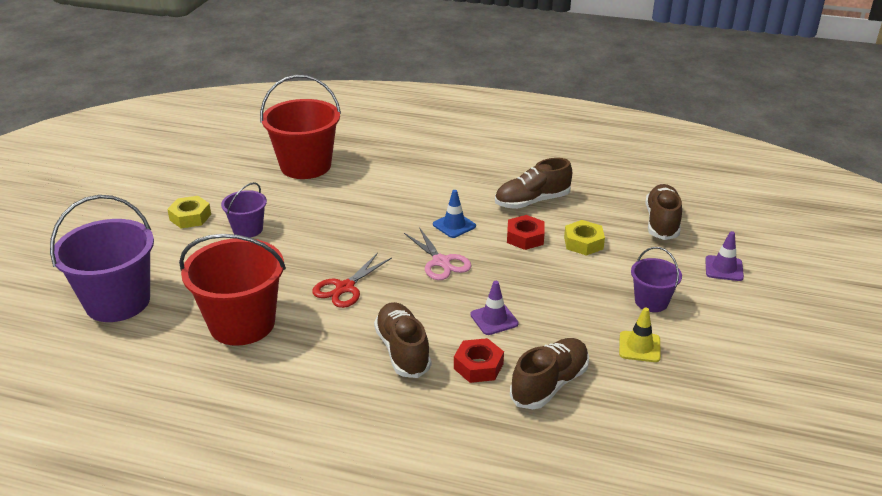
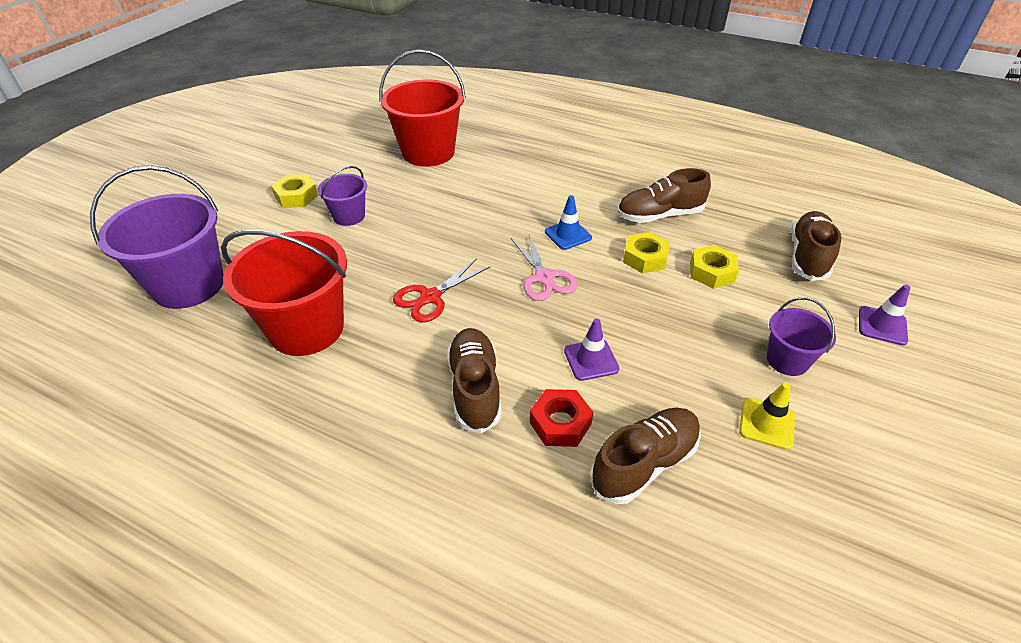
camera: 10 degrees right, 10 degrees up
red nut [507,215,545,250] -> yellow nut [623,232,670,274]

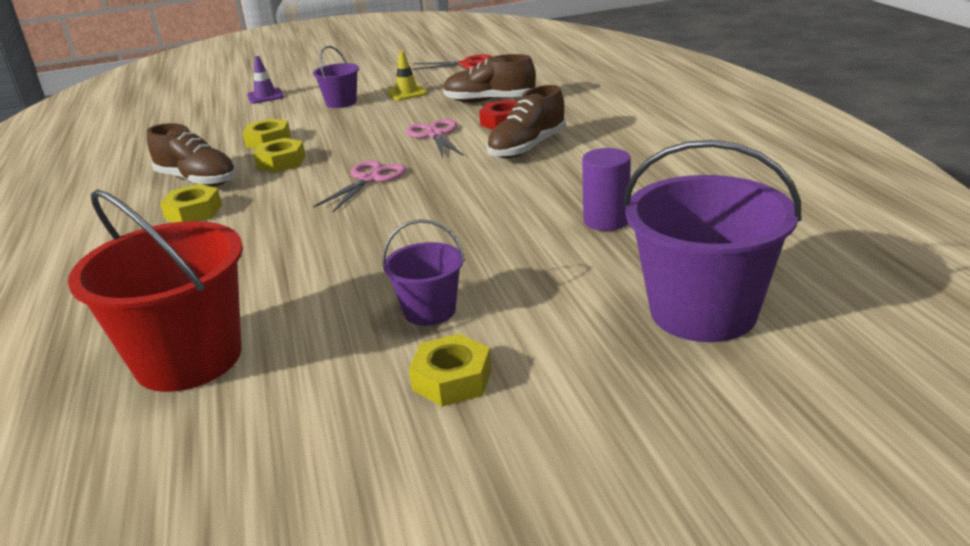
camera: 130 degrees left, 15 degrees down
red bucket [221,230,347,356] -> purple cylinder [582,148,631,231]
red scissors [393,258,490,322] -> red scissors moved to [411,54,492,70]
blue traffic cone [545,195,592,250] -> none
purple traffic cone [564,319,619,381] -> pink scissors [406,119,464,158]
brown shoe [791,211,842,281] -> none
none -> yellow nut [160,184,222,222]

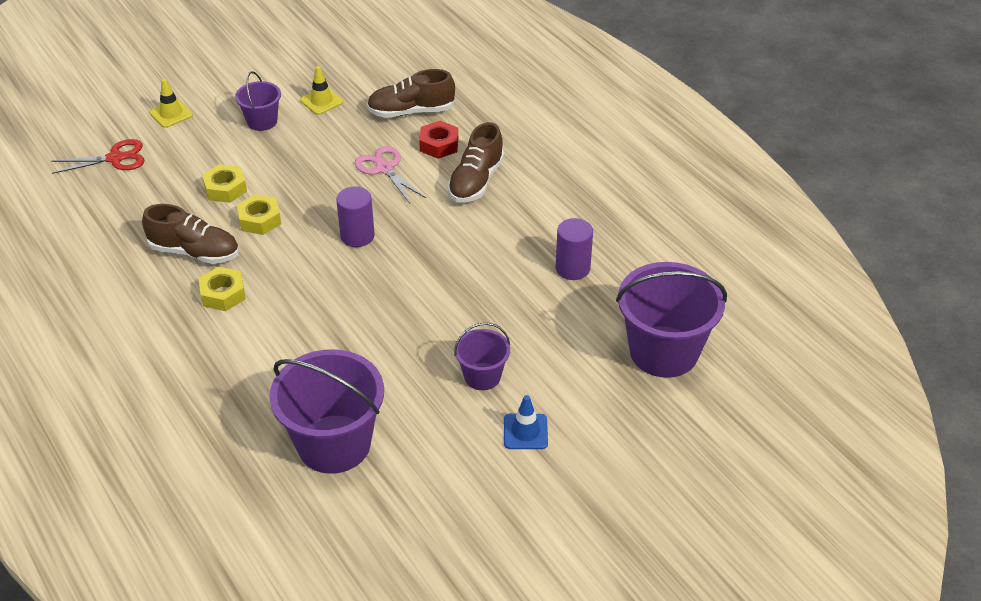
camera: 20 degrees left, 15 degrees up
red bucket [68,189,243,392] -> purple bucket [269,349,384,474]
purple traffic cone [247,56,284,104] -> yellow traffic cone [149,79,193,128]
pink scissors [313,160,407,212] -> purple cylinder [336,187,375,247]
yellow nut [409,334,492,406] -> blue traffic cone [504,395,548,449]
red scissors [411,54,492,70] -> red scissors moved to [51,139,145,174]

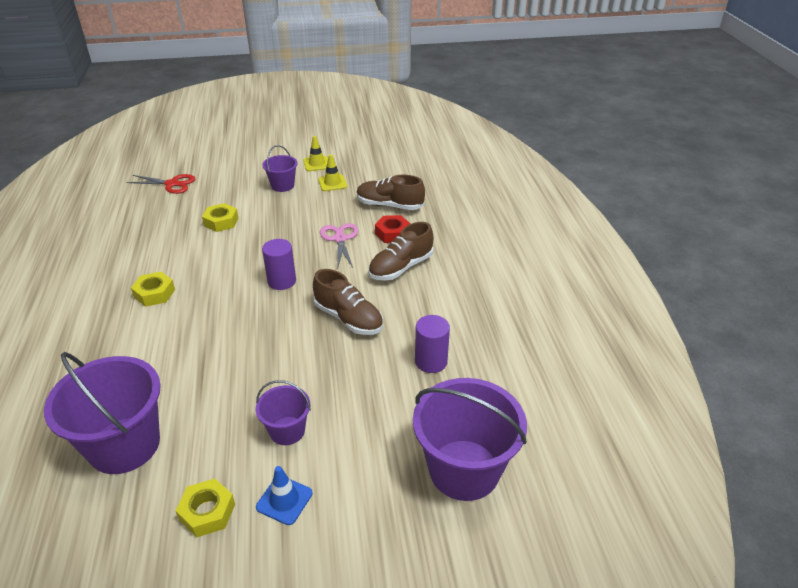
camera: 25 degrees right, 5 degrees down
brown shoe [142,204,239,264] -> brown shoe moved to [313,269,383,335]
yellow traffic cone [149,79,193,128] -> yellow traffic cone moved to [303,136,328,171]
yellow nut [237,194,281,235] -> yellow nut moved to [175,479,235,538]

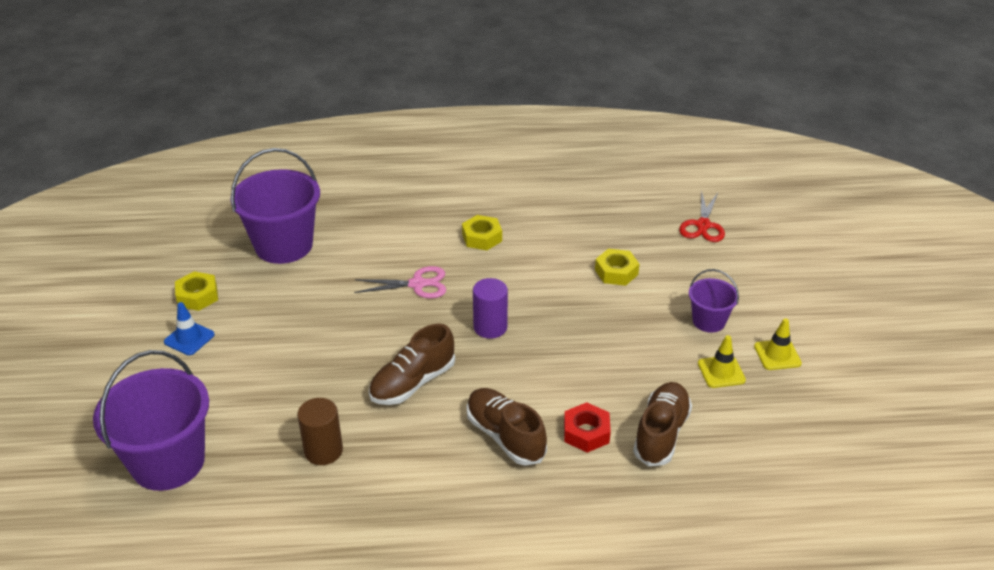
camera: 95 degrees right, 0 degrees up
purple bucket [256,380,311,445] -> none
pink scissors [320,223,358,268] -> pink scissors moved to [354,266,446,299]
purple cylinder [415,315,450,373] -> brown cylinder [297,398,343,465]

